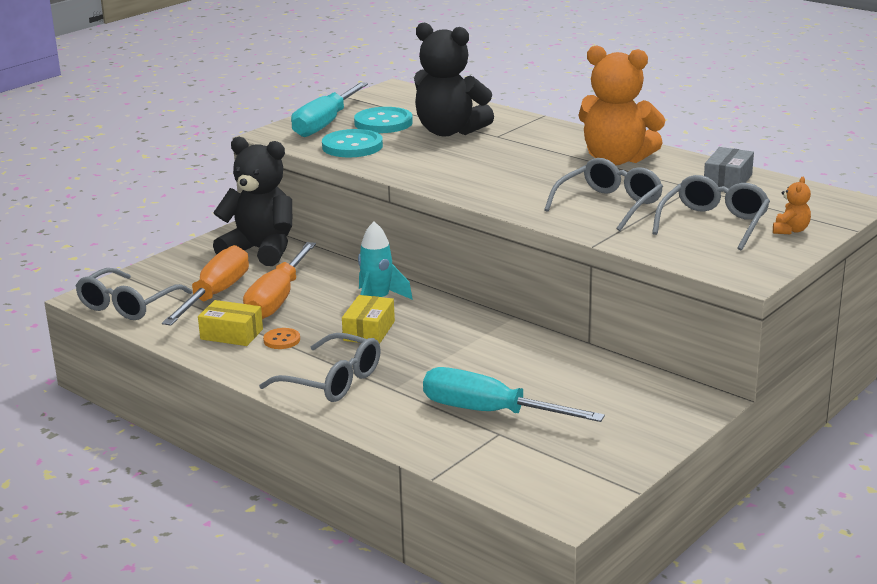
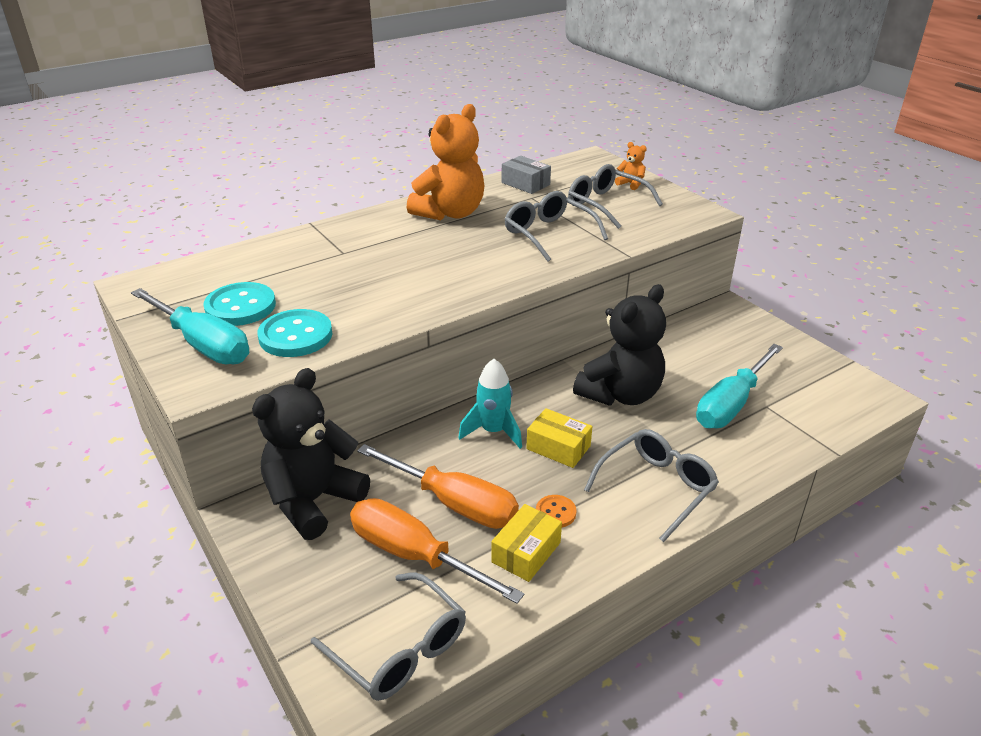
camera: 75 degrees left, 10 degrees up
black teddy bear [414,22,494,136] -> black teddy bear moved to [573,284,666,406]

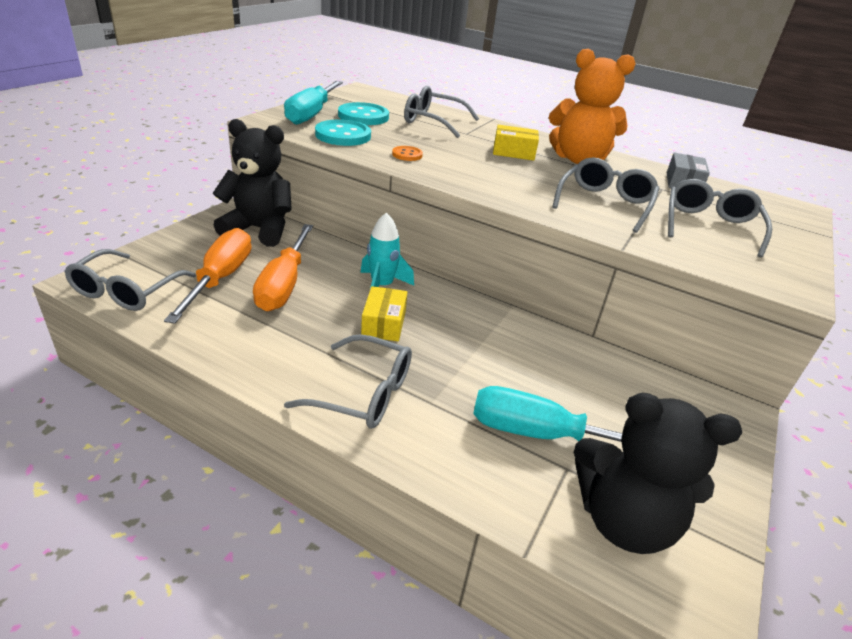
camera: 60 degrees right, 0 degrees up
yellow box [491,504,562,582] -> yellow box moved to [493,125,539,161]
orange button [536,495,576,527] -> orange button moved to [392,146,423,161]
black teddy bear [573,284,666,406] -> black teddy bear moved to [573,393,742,554]
orange teddy bear [615,142,647,190] -> none
none -> grey glasses [404,86,479,138]

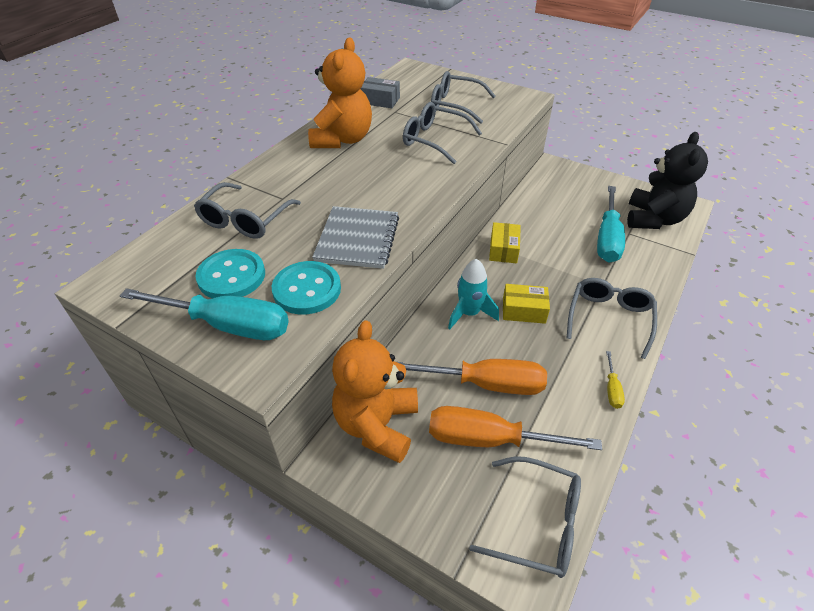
camera: 85 degrees left, 10 degrees up
black teddy bear [212,119,292,247] -> orange teddy bear [332,320,418,463]
orange button [392,146,423,161] -> grey notebook [312,206,399,269]
yellow box [493,125,539,161] -> yellow box moved to [489,222,521,263]
none -> yellow screwdriver [606,351,625,409]

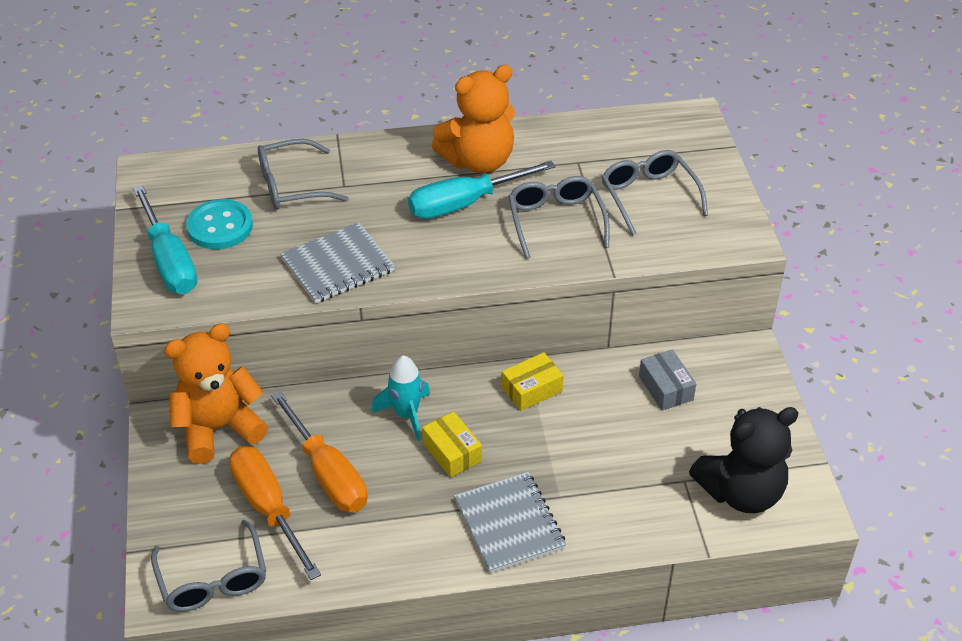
camera: 50 degrees right, 0 degrees up
turquoise button [272,261,341,315] -> none
grey box [360,77,400,108] -> grey box moved to [639,349,696,411]
grey glasses [567,278,657,359] -> grey notebook [454,472,566,573]
turquoise screwdriver [597,186,625,262] -> turquoise screwdriver moved to [408,161,555,219]
yellow screwdriver [606,351,625,409] -> none

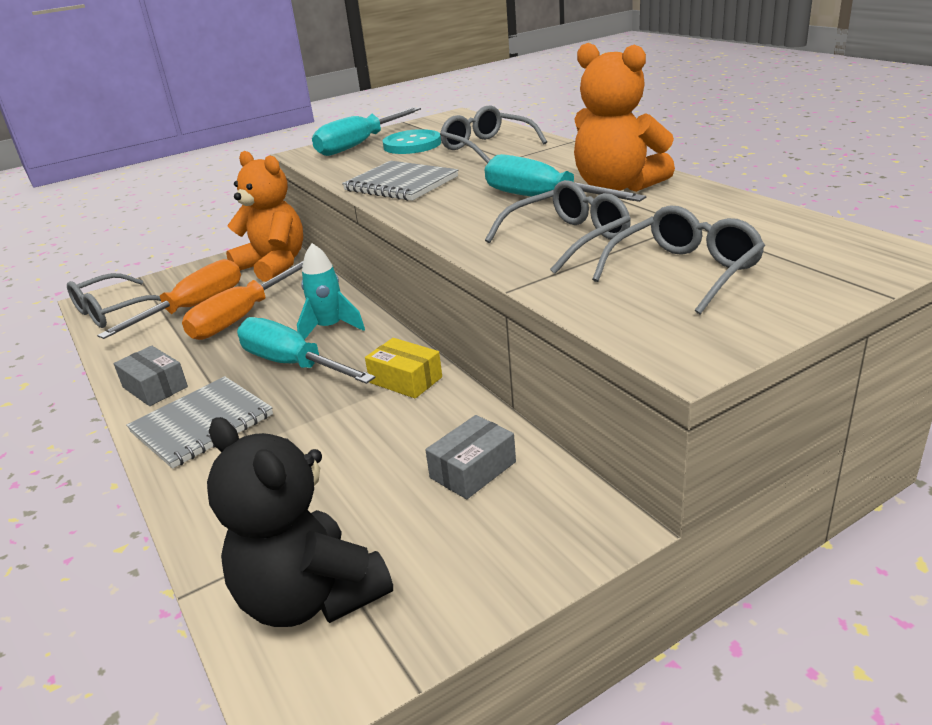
camera: 70 degrees right, 15 degrees down
yellow box [422,412,482,477] -> turquoise screwdriver [237,317,375,384]
none -> grey box [114,346,188,406]

